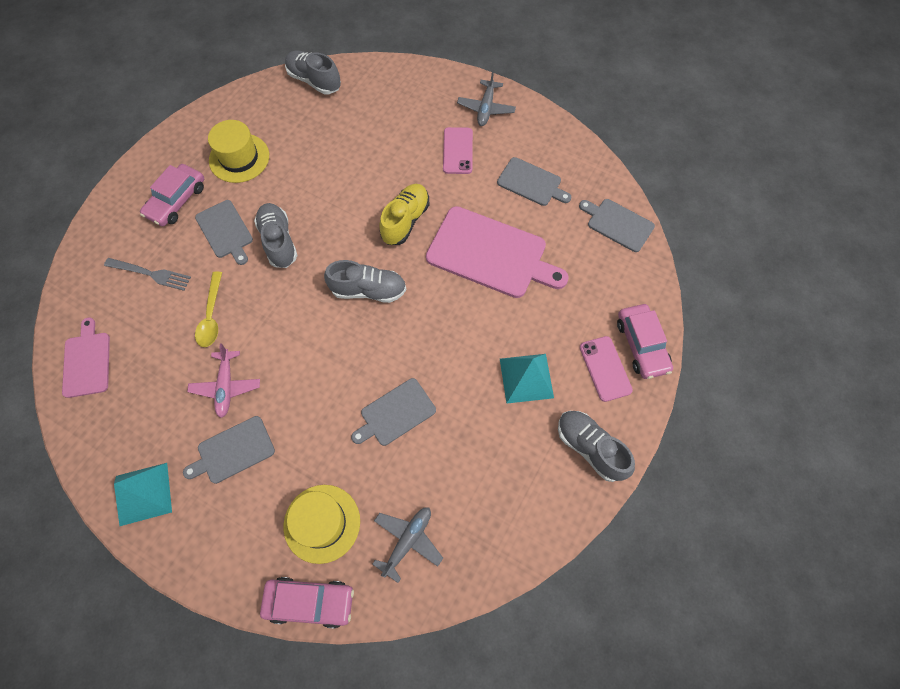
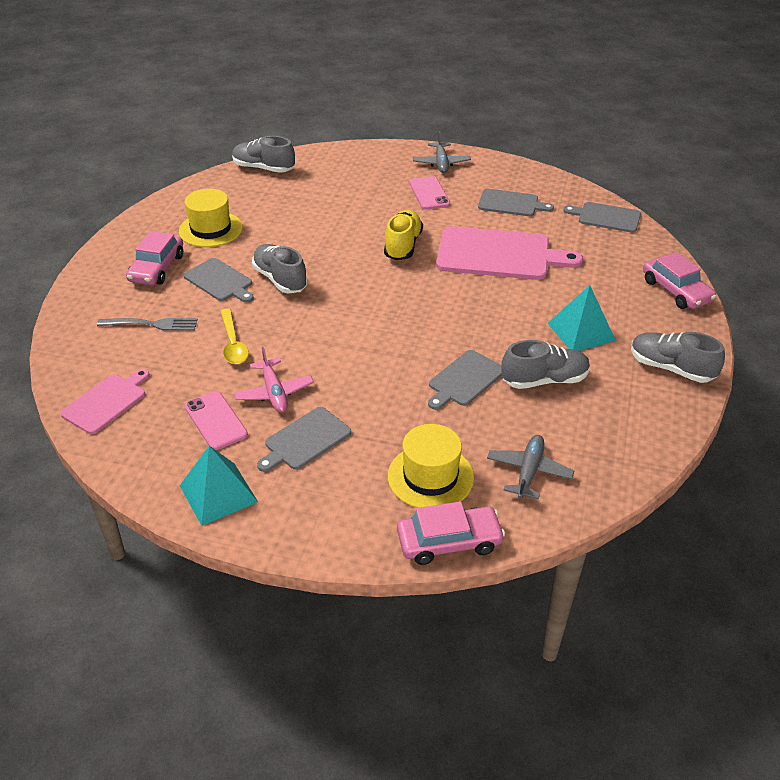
camera: 15 degrees left, 25 degrees down
pink cutting board [62,318,110,398] -> pink cutting board turned 60 degrees clockwise [61,369,150,434]
grey shoe [324,260,406,303] -> grey shoe moved to [501,340,590,389]
pink phone [580,336,633,402] -> pink phone moved to [185,391,248,450]

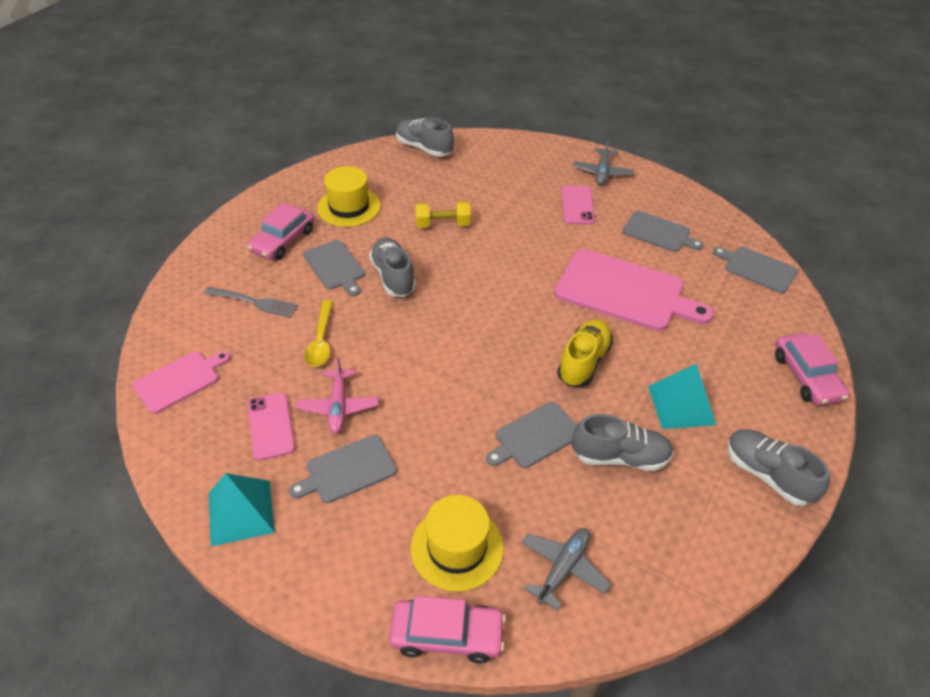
camera: 15 degrees right, 5 degrees up
yellow shoe [384,210,423,260] -> yellow shoe moved to [557,319,613,387]
none -> yellow dumbbell [415,201,471,228]

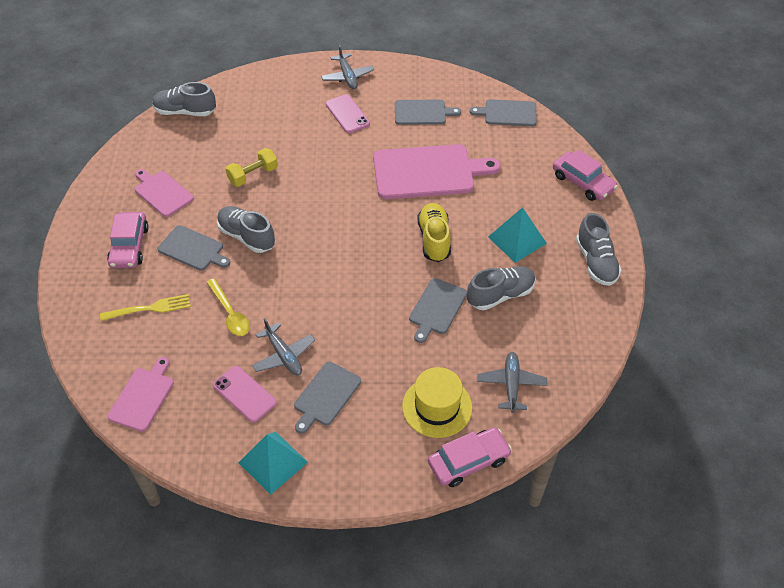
camera: 30 degrees left, 5 degrees up
grey fork [204,287,298,318] -> yellow fork [100,294,191,321]
pink plane [296,357,379,434] -> grey plane [252,318,315,376]
yellow hat [317,166,381,227] -> pink cutting board [135,169,194,217]
grey shoe [727,429,830,506] -> grey shoe turned 120 degrees counterclockwise [576,213,621,286]

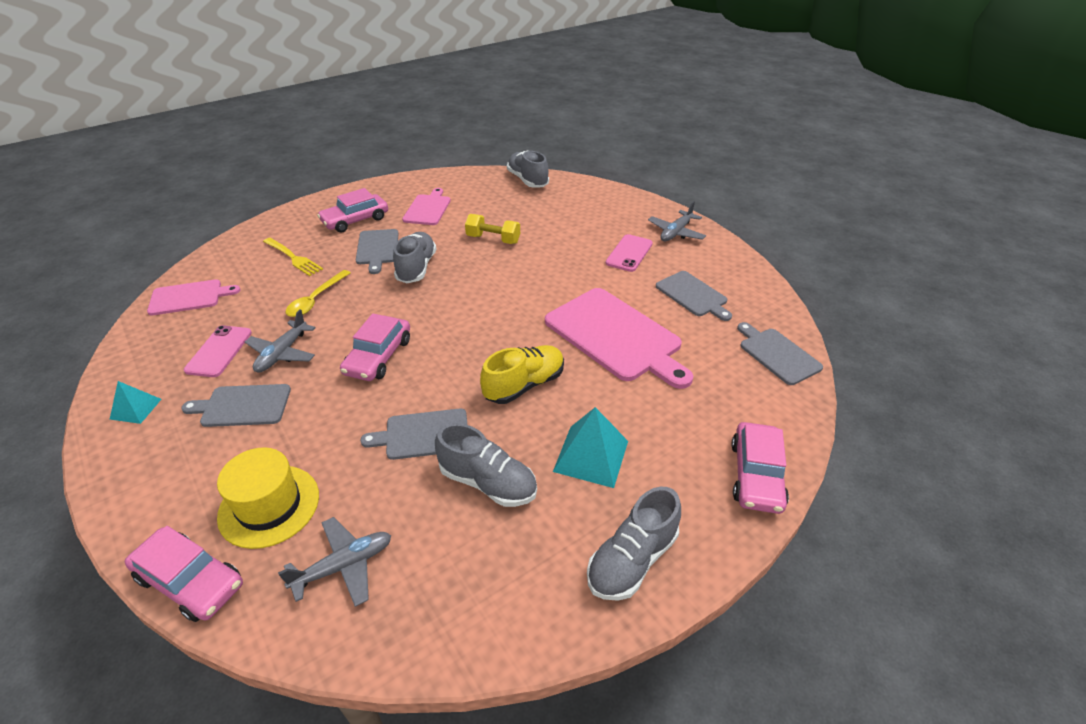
camera: 55 degrees right, 10 degrees down
turquoise pyramid [238,432,308,495] -> turquoise pyramid [110,381,161,424], size x0.59
none -> pink car [340,313,410,381]

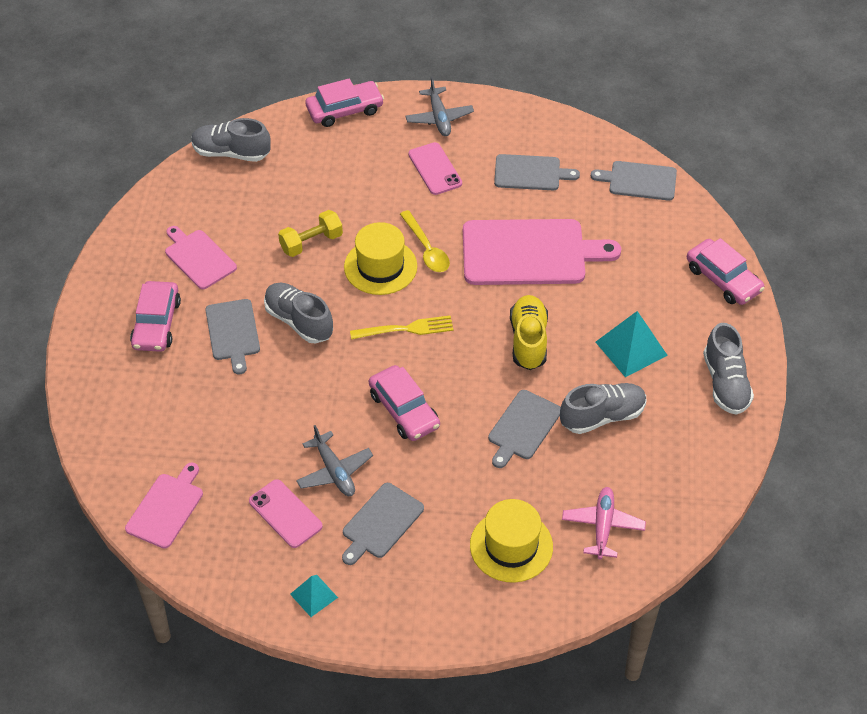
camera: 50 degrees left, 10 degrees up
pink car [125,526,243,622] -> pink car moved to [305,78,384,127]
yellow fork [263,238,323,276] -> yellow fork moved to [350,316,453,340]
grey plane [278,517,391,607] -> pink plane [562,487,646,560]
yellow spoon [285,270,350,317] -> yellow spoon moved to [400,210,450,272]
grey cutting board [356,229,399,274] -> grey cutting board turned 45 degrees clockwise [205,299,260,374]
none -> yellow hat [344,222,417,295]

